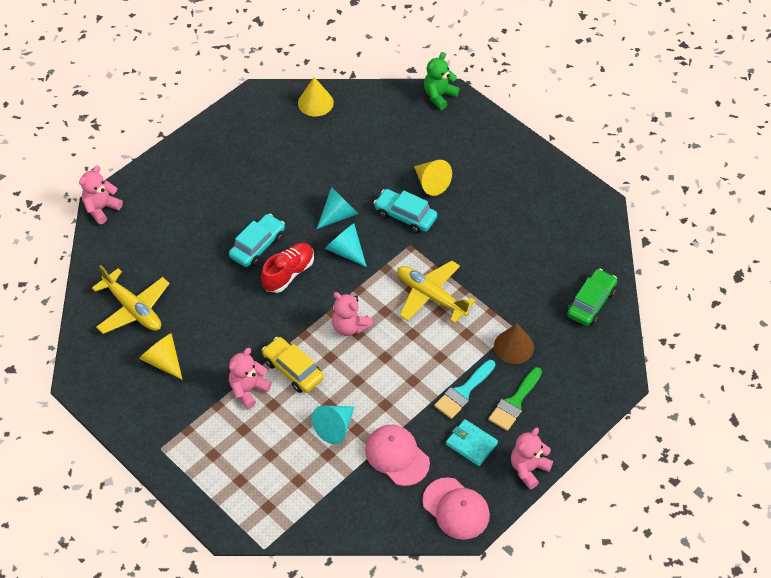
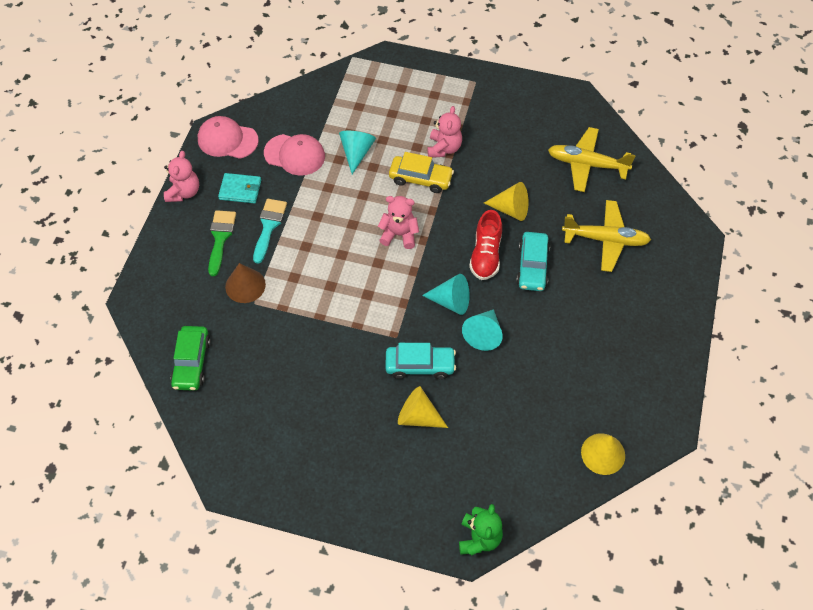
camera: 150 degrees right, 5 degrees up
pink teddy bear [79,165,123,224] -> none
yellow cone [139,333,183,380] -> yellow cone moved to [484,182,529,221]
yellow plane [397,261,475,324] -> yellow plane moved to [562,200,651,272]

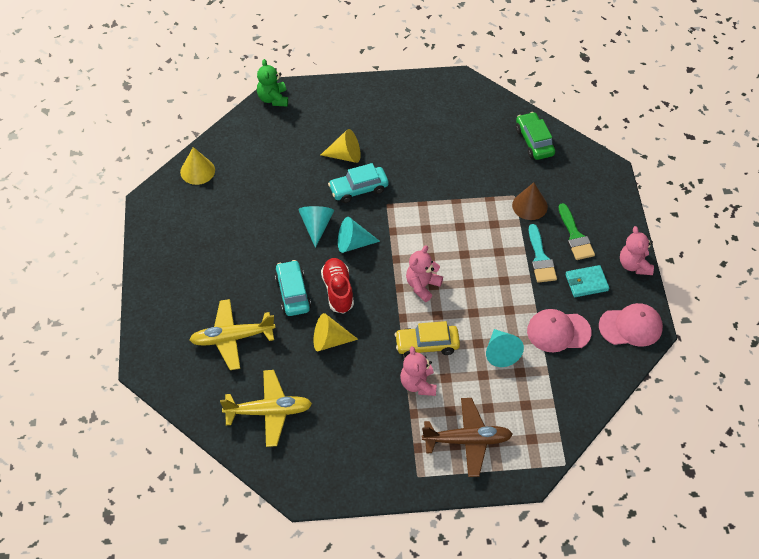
camera: 160 degrees right, 5 degrees down
pink teddy bear [378,196,419,249] -> pink teddy bear turned 135 degrees clockwise [406,245,443,302]
none -> brown plane [422,398,513,477]

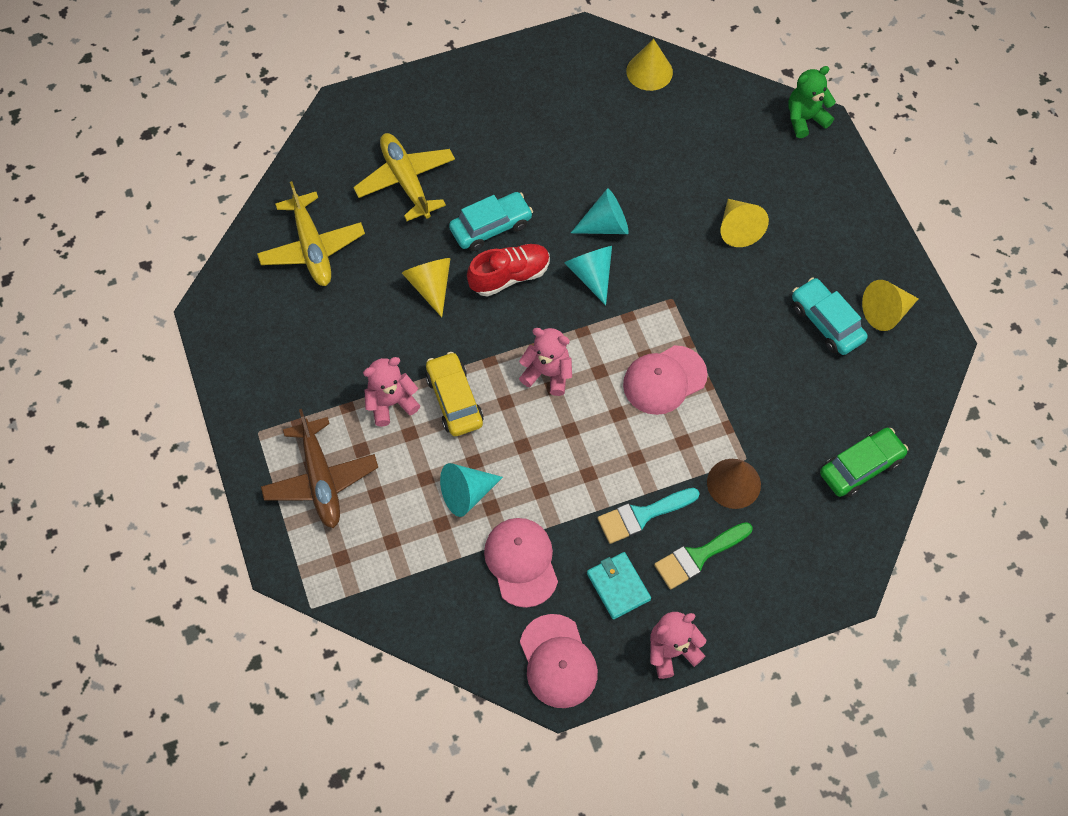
camera: 75 degrees right, 10 degrees up
turquoise car [328,163,389,203] -> turquoise car moved to [792,277,868,355]
none -> pink cap [623,345,708,415]
none -> yellow cone [862,280,919,331]

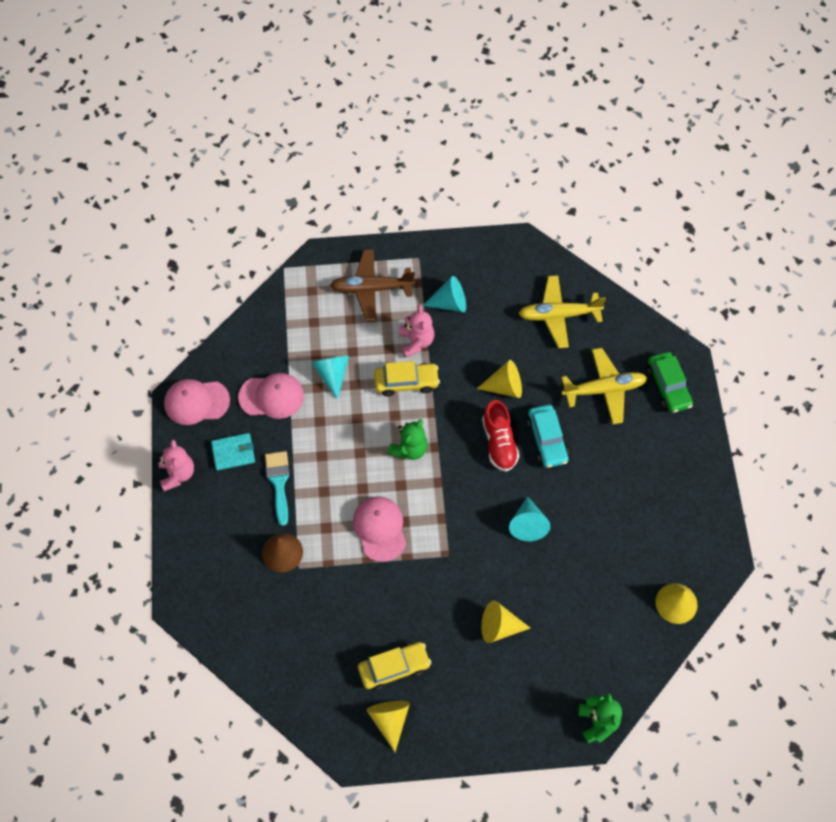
camera: 105 degrees right, 0 degrees up
pink teddy bear [519,328,572,396] -> green teddy bear [388,419,428,460]
turquoise cone [565,246,612,305] -> turquoise cone moved to [422,276,466,312]
green brush [654,522,753,589] -> none
turquoise car [792,277,868,355] -> yellow car [358,642,431,691]
green car [820,428,908,497] -> green car moved to [647,352,693,413]

